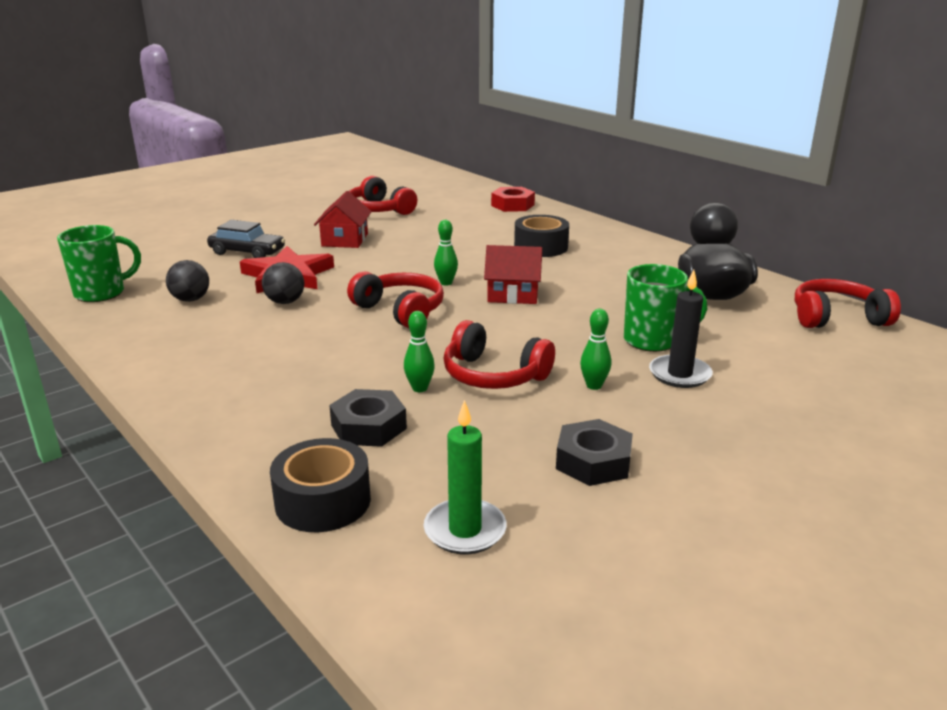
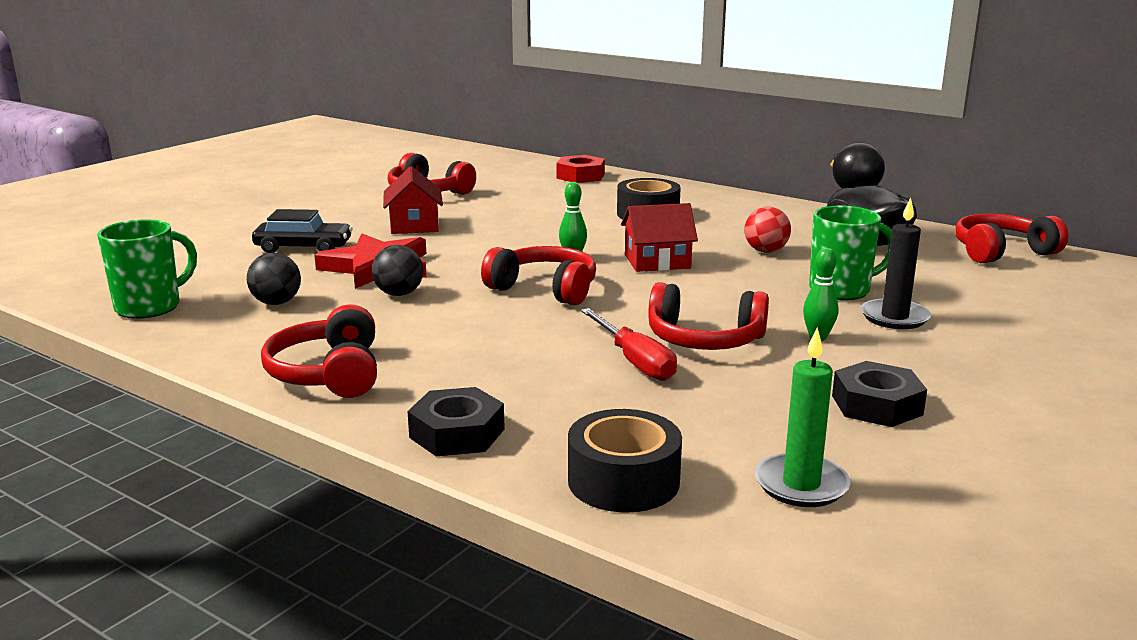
camera: 15 degrees left, 5 degrees down
black nut [329,389,407,447] -> black nut moved to [407,387,505,456]
green bowling pin [404,311,435,392] -> red screwdriver [581,308,677,381]
none -> red headphones [261,304,377,398]
none -> red ball [744,207,791,253]

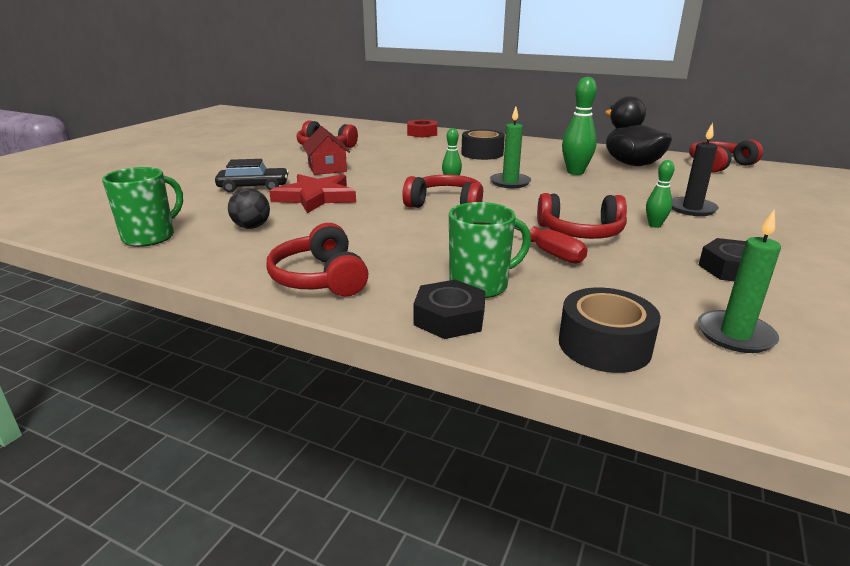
camera: 10 degrees left, 5 degrees up
black ball [372,245,423,296] -> none
red house [621,203,698,272] -> green candle [490,107,531,188]
red ball [744,207,791,253] -> green bowling pin [562,77,597,175]
green mug [809,206,892,300] -> green mug moved to [449,202,531,298]

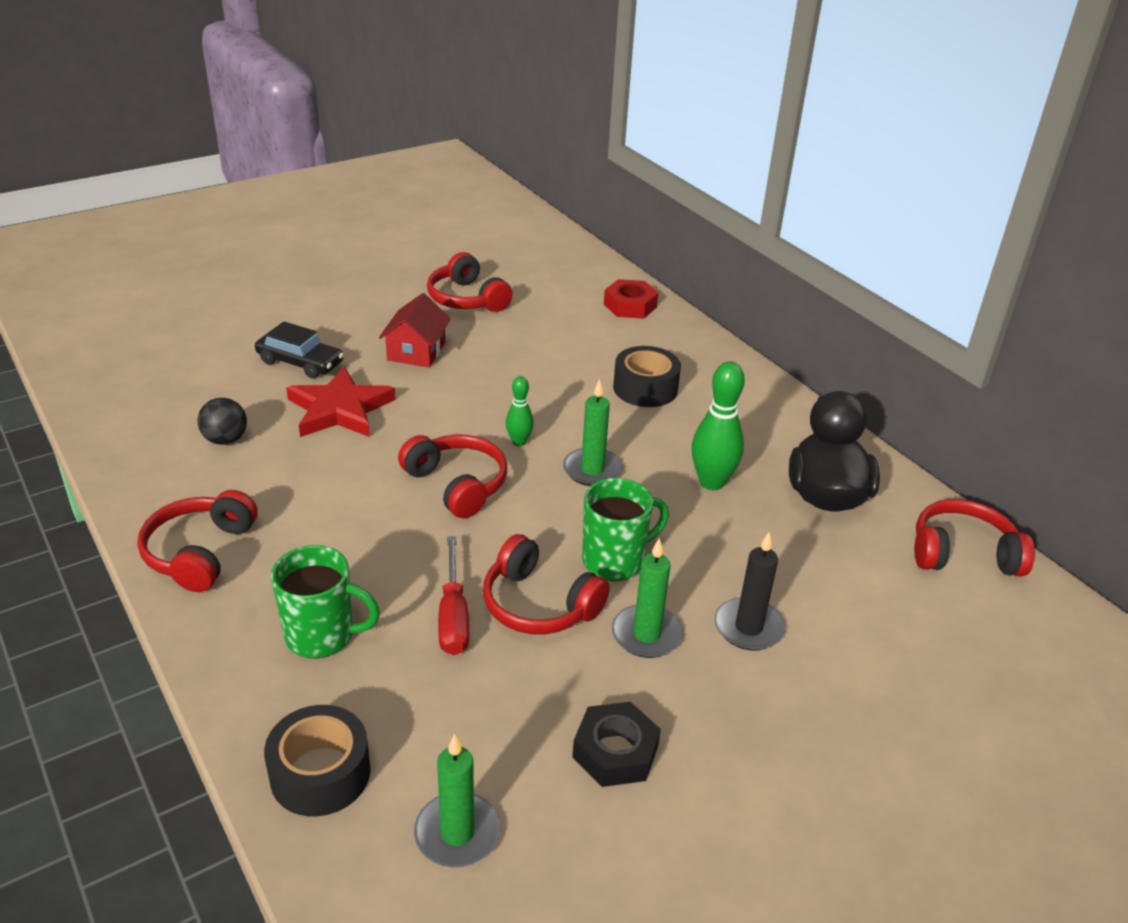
camera: 30 degrees right, 10 degrees up
green mug [102,167,183,247] -> green mug moved to [582,478,669,581]
black nut [413,280,486,339] -> none
green bowling pin [646,160,675,228] -> green candle [612,538,683,658]

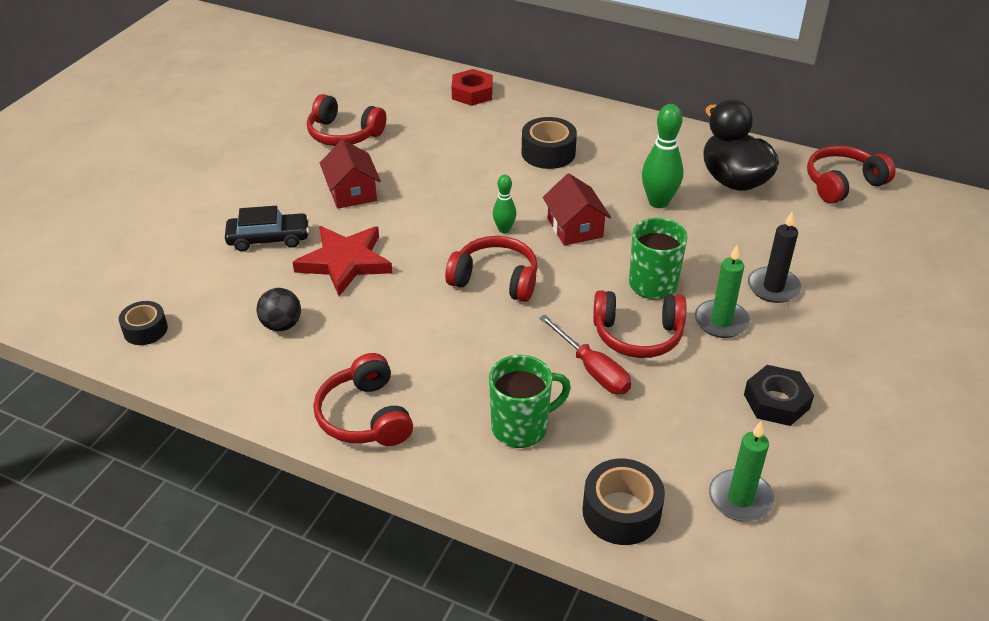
camera: 30 degrees left, 5 degrees up
green candle [563,379,623,486] -> red house [543,173,611,246]
none -> black tape [119,301,168,345]

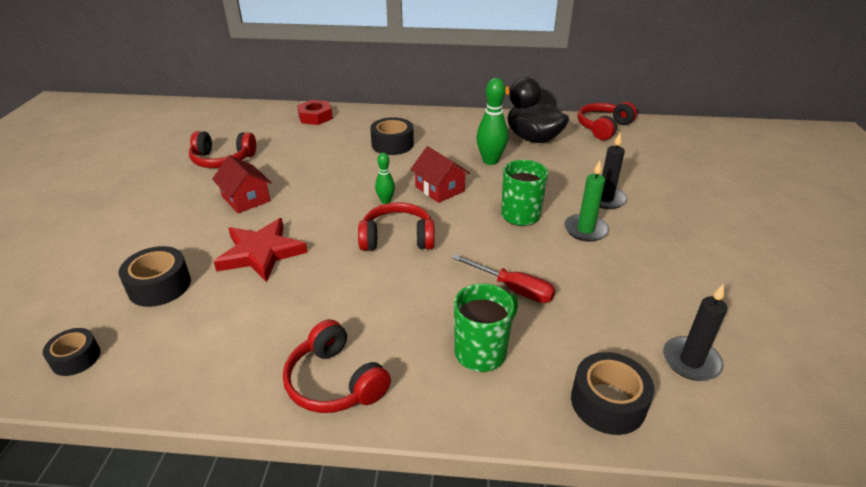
camera: 20 degrees left, 5 degrees down
black car [225,206,309,251] -> none
black ball [257,288,301,331] -> none
red headphones [593,290,686,358] -> none
green candle [709,422,774,522] -> black candle [663,284,727,381]
black nut [744,365,814,426] -> none
none -> black tape [119,246,191,307]

